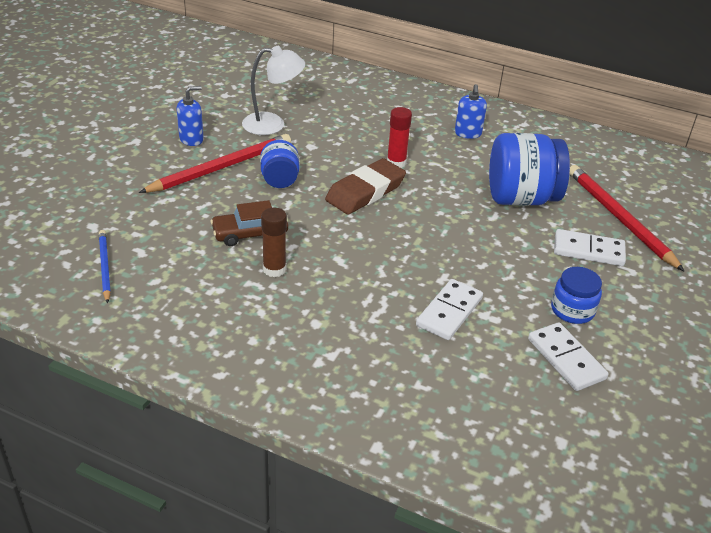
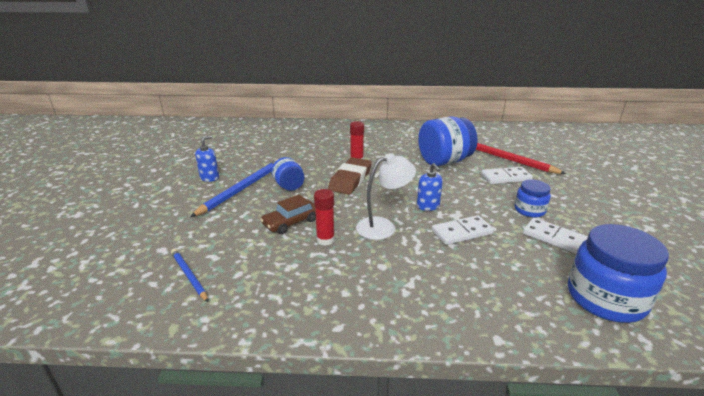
camera: 20 degrees left, 10 degrees down
red pencil [139,134,291,193] -> blue pencil [190,159,278,217]
white lamp [242,46,305,135] -> white lamp moved to [356,153,416,240]
brown glue stick [261,208,287,277] -> red glue stick [314,189,335,246]
white domino [416,279,483,340] -> white domino turned 60 degrees clockwise [432,215,494,245]
blue soap dispenser [455,84,487,139] -> blue soap dispenser moved to [417,163,443,211]
none -> blue jar [568,224,669,323]

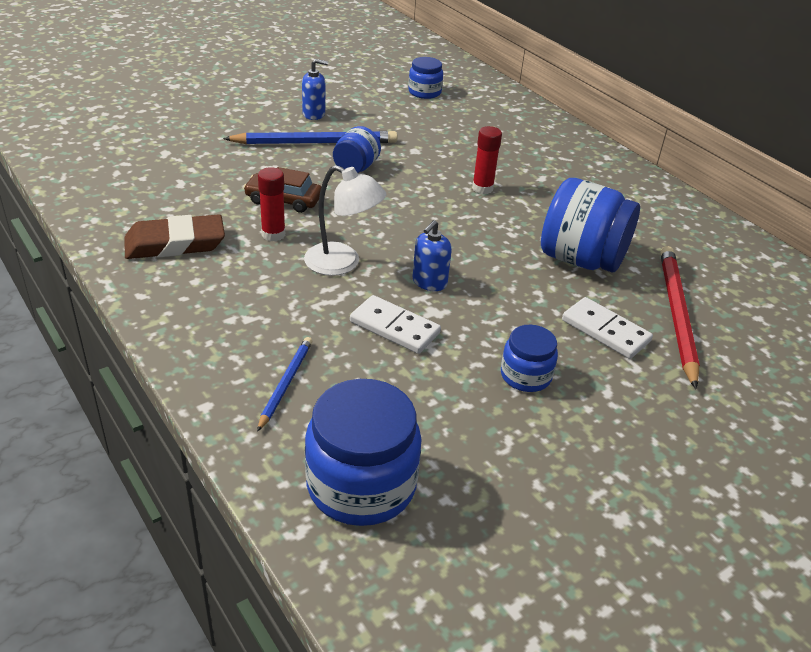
camera: 50 degrees right, 10 degrees up
blue pencil [171,249,208,302] -> blue pencil moved to [257,337,313,432]
brown eraser [328,157,372,195] -> brown eraser moved to [124,214,225,259]
white domino [523,218,588,254] -> none
none -> blue jar [408,57,443,99]

